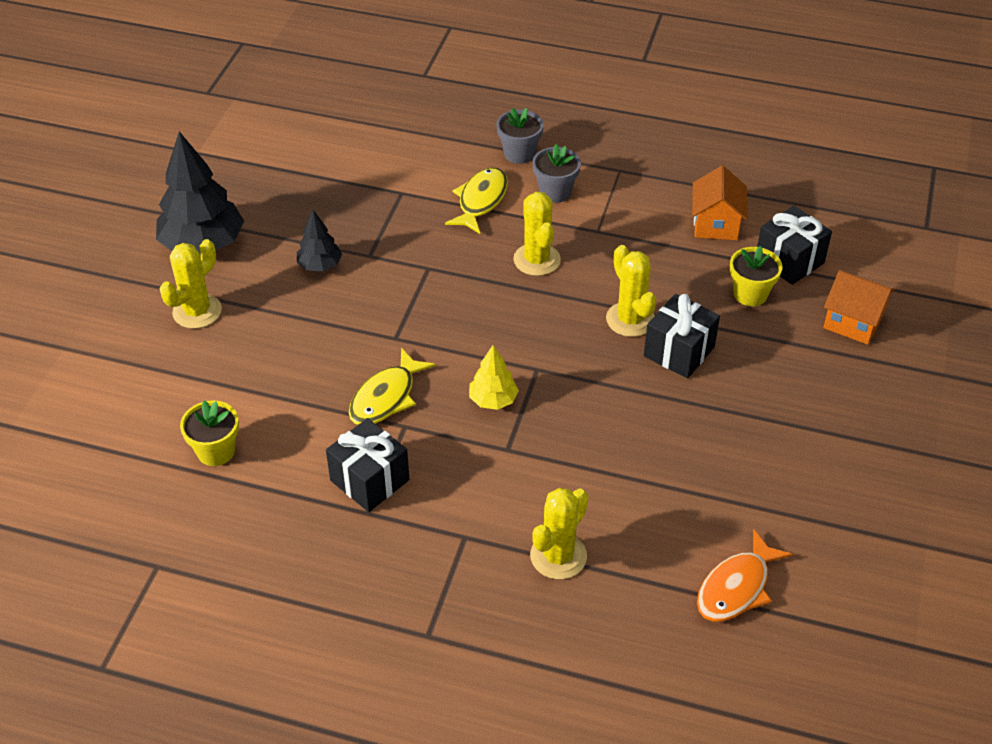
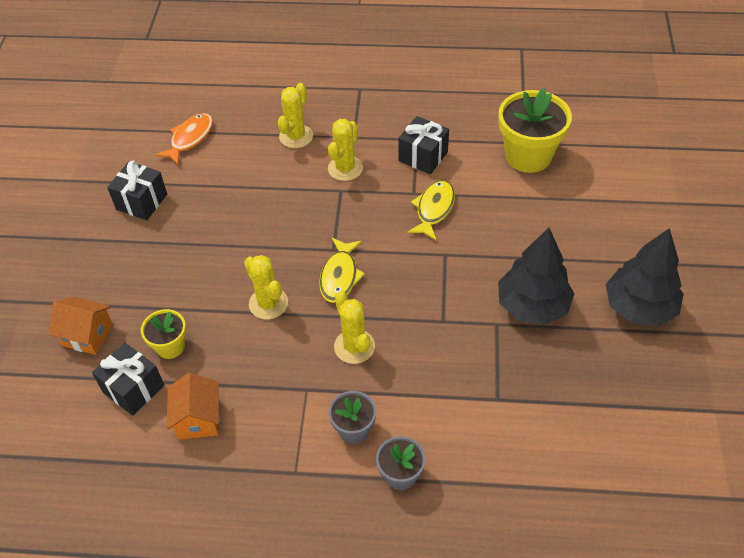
camera: 170 degrees right, 5 degrees up
yellow cactus [160,239,222,329] -> yellow cactus moved to [328,119,363,181]
yellow flower pot [180,400,239,466] -> yellow flower pot [499,89,572,173], size x1.86
black tree [297,210,342,271] -> black tree [498,228,574,325], size x1.94
yellow fish [445,167,508,234] -> yellow fish moved to [319,238,365,303]
yellow tree [469,345,519,410] -> none
black gift [644,294,720,378] -> black gift moved to [107,160,167,220]

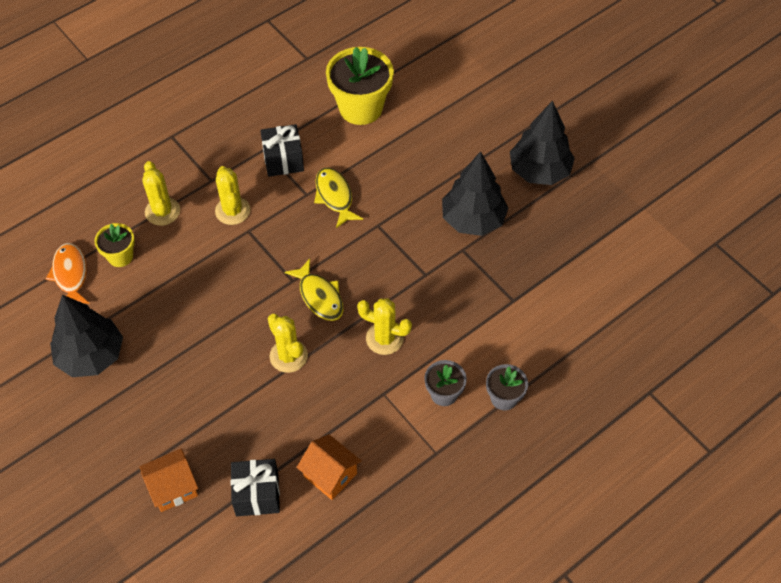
camera: 45 degrees left, 5 degrees up
black gift [107,160,167,220] -> black tree [50,295,123,377]
yellow flower pot [141,309,186,359] -> yellow flower pot moved to [94,223,135,267]
yellow cactus [244,255,288,319] -> yellow cactus turned 45 degrees clockwise [268,314,308,373]

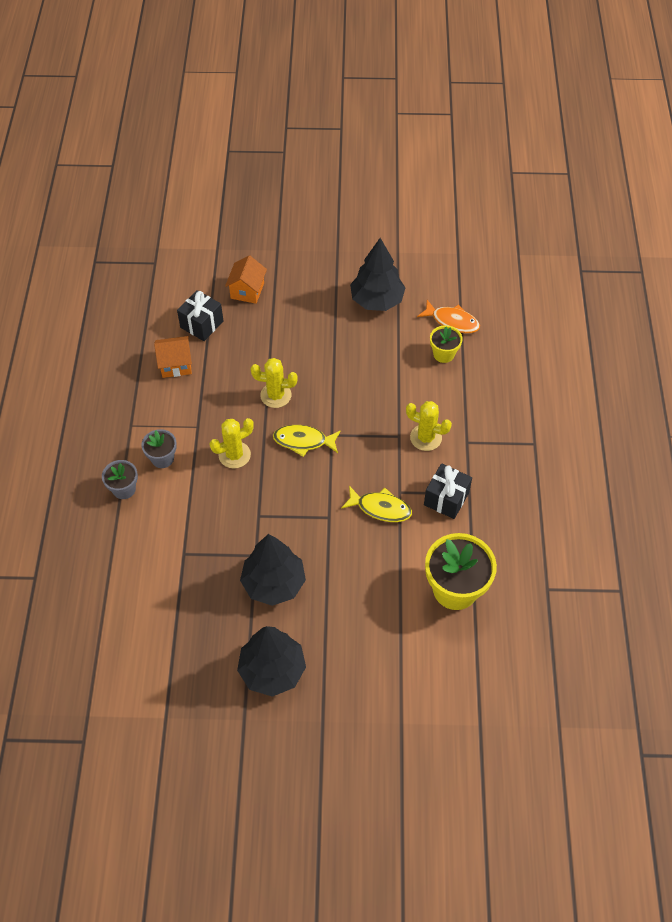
camera: 130 degrees right, 0 degrees up
yellow cactus [142,161,180,226] -> none

